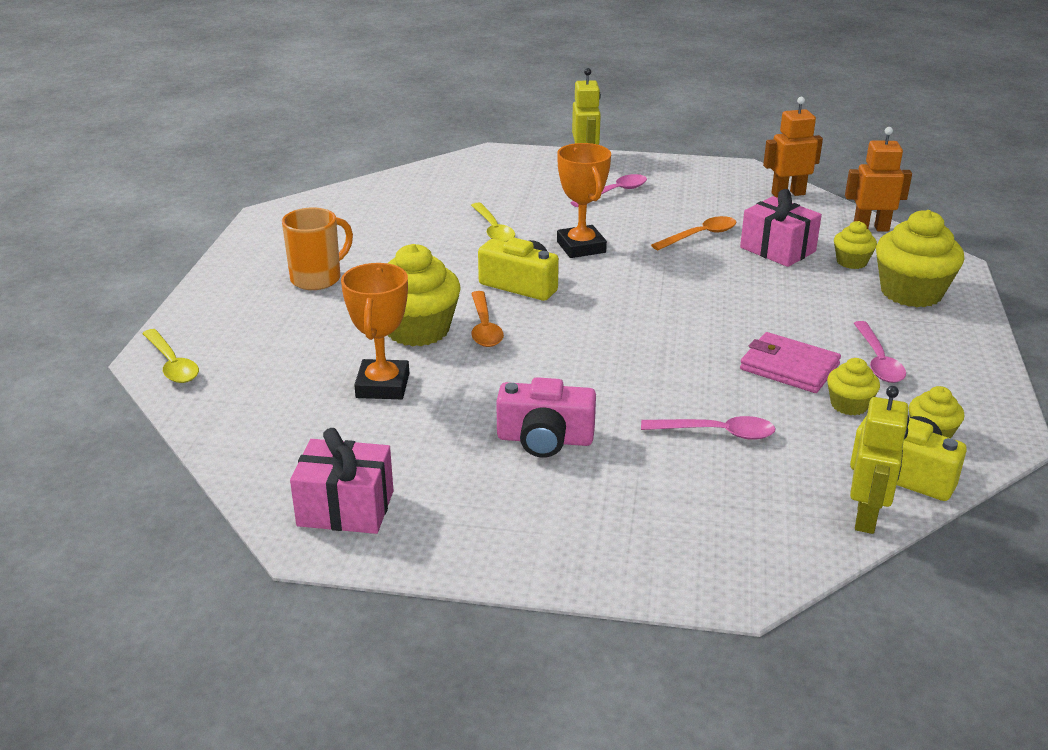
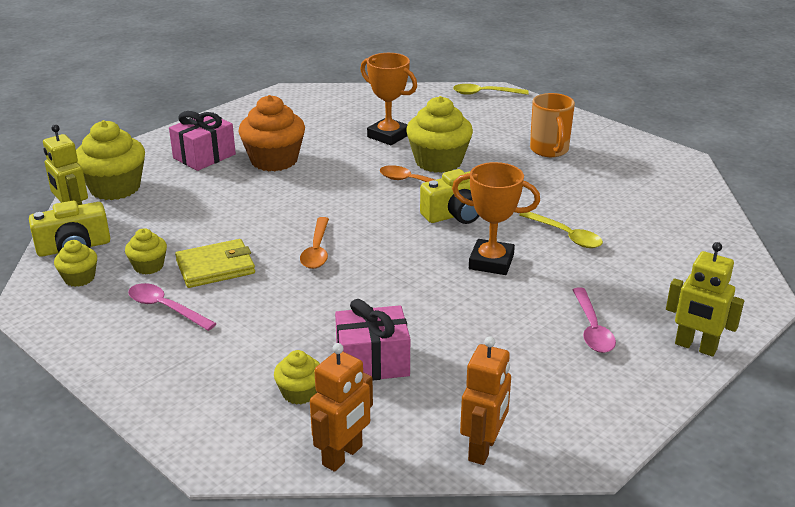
camera: 125 degrees right, 0 degrees up
pink gift [290,428,394,534] -> pink gift moved to [169,111,236,171]
yellow spoon [471,202,515,242] -> yellow spoon turned 150 degrees counterclockwise [519,212,603,248]
pink camera [496,377,596,458] -> orange cupcake [239,95,305,171]
pink spoon [641,416,775,440] -> none
orange spoon [651,216,736,250] -> orange spoon moved to [300,217,329,269]
pink wallet [740,332,841,393] -> yellow wallet [175,239,255,288]
yellow cupcake [876,210,964,307] -> yellow cupcake moved to [76,120,145,200]

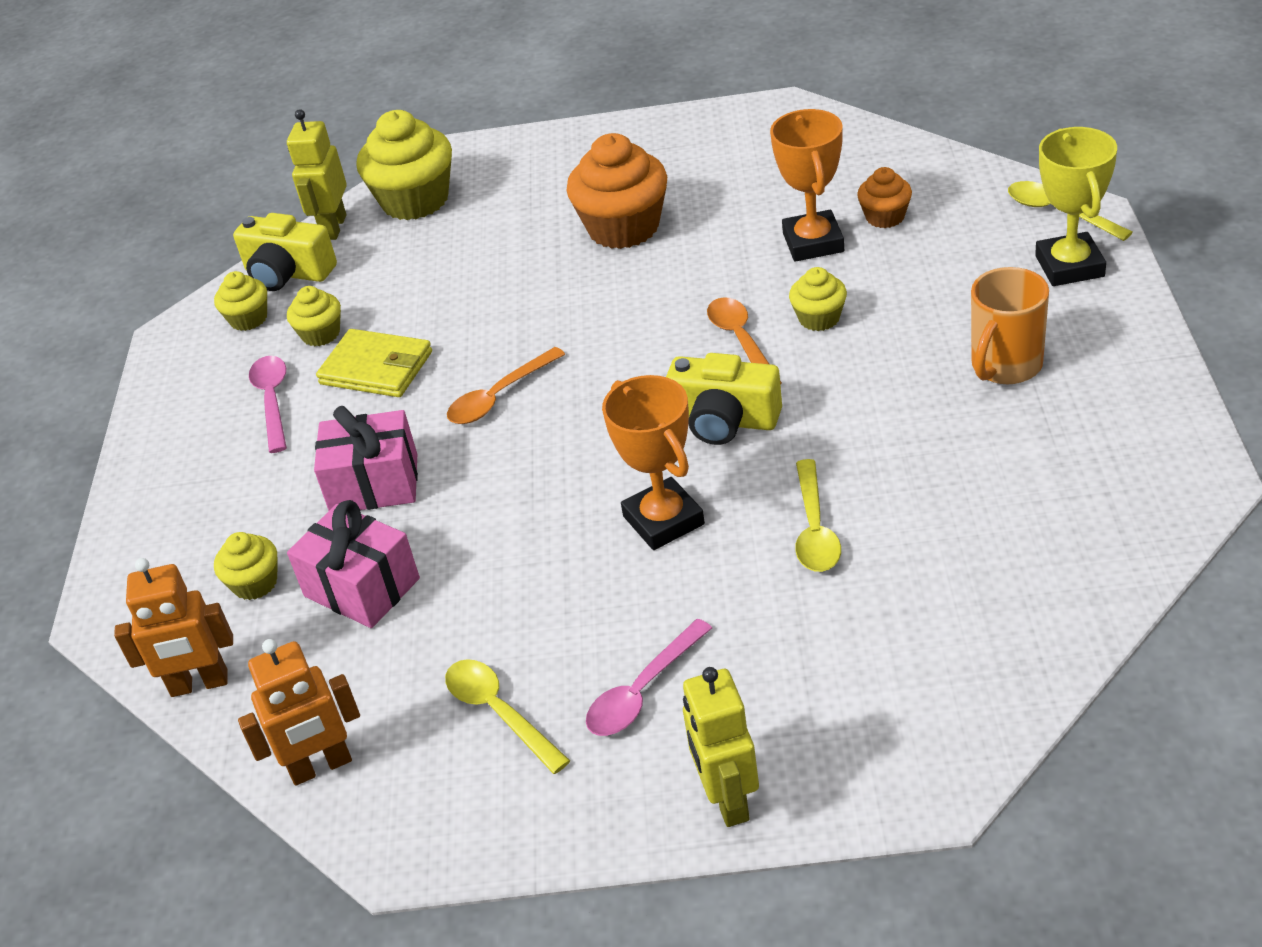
camera: 50 degrees right, 10 degrees up
pink gift [169,111,236,171] -> pink gift moved to [314,406,418,511]
yellow cupcake [406,96,473,173] -> yellow cupcake [789,267,847,331], size x0.52
none -> yellow spoon [445,659,570,774]
none -> orange cupcake [857,167,912,228]
none -> yellow trophy [1035,127,1117,286]

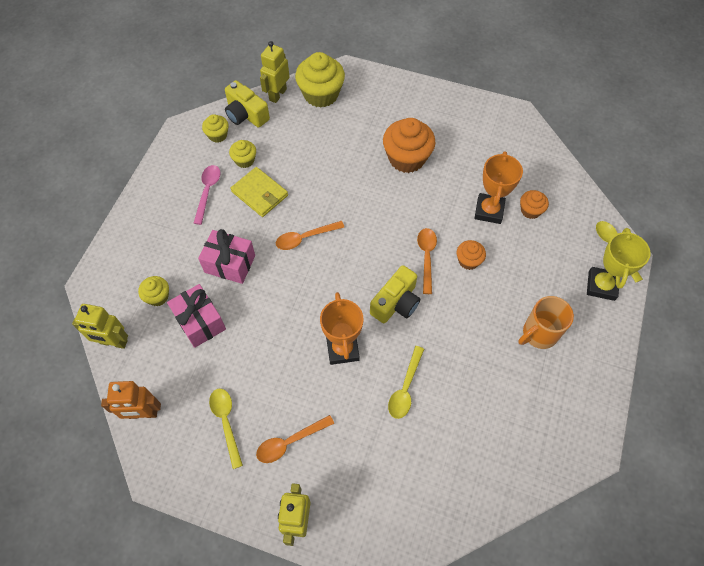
camera: 15 degrees right, 20 degrees up
orange robot [114,558,233,697] -> yellow robot [72,304,128,349]
pink spoon [586,619,712,736] -> orange spoon [256,415,334,463]
yellow camera [666,353,782,445] -> yellow camera turned 90 degrees counterclockwise [370,265,420,323]
yellow cupcake [789,267,847,331] -> orange cupcake [457,240,486,270]

